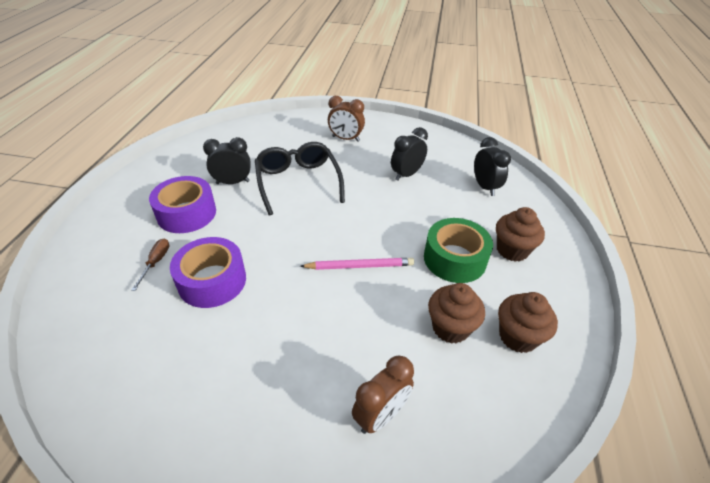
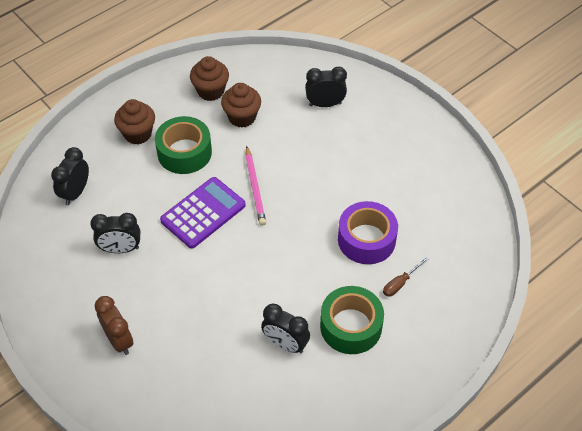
camera: 140 degrees left, 10 degrees up
purple tape [149,176,216,233] -> green tape [320,286,384,354]
black glasses [255,142,345,215] -> none
pink pencil [300,258,414,270] -> pink pencil turned 135 degrees counterclockwise [245,146,266,226]
brown clock [352,355,414,434] -> black clock [305,67,347,107]
none -> purple calculator [160,177,246,248]

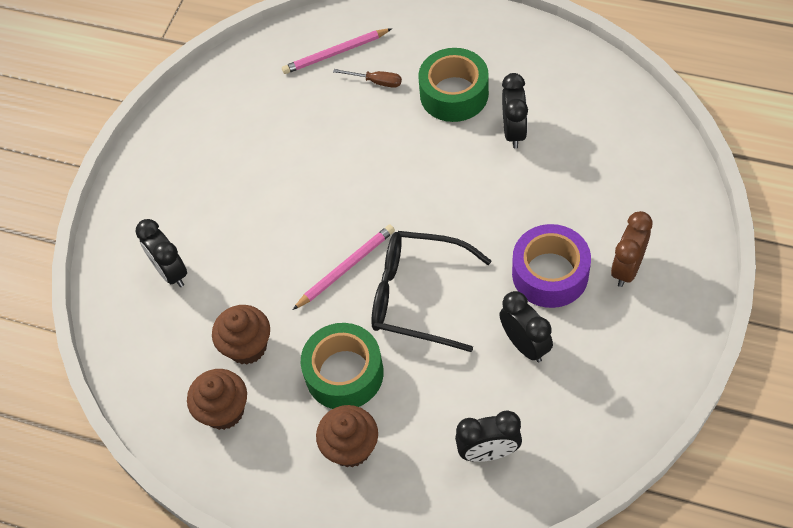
camera: 115 degrees left, 5 degrees up
purple calculator [160,177,246,248] -> black glasses [371,231,491,352]
purple tape [338,201,398,264] -> purple tape moved to [512,224,591,308]
none -> pink pencil [282,28,392,74]

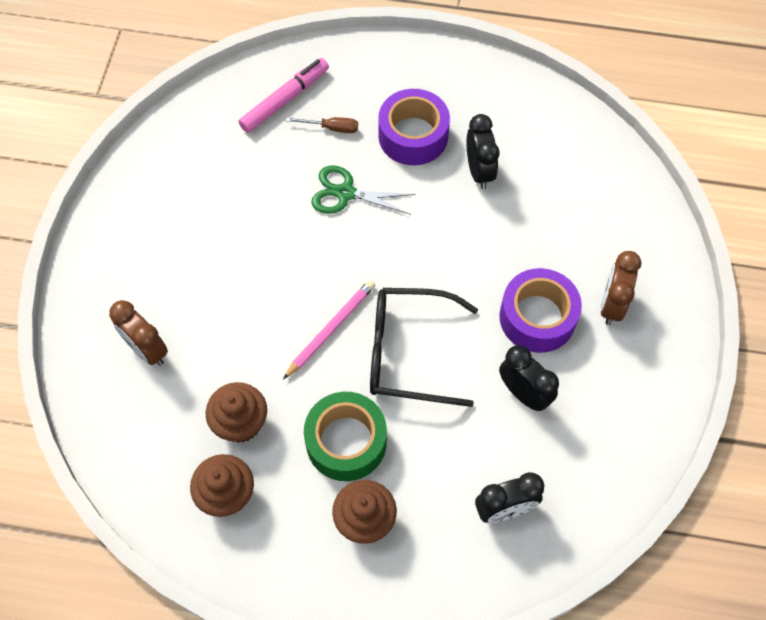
camera: 15 degrees left, 5 degrees up
black clock [135,219,187,287] -> brown clock [109,300,168,366]
pink pencil [282,28,392,74] -> pink marker [239,58,329,133]
green tape [418,48,489,122] -> purple tape [378,89,450,165]
none -> green scissors [311,165,416,215]

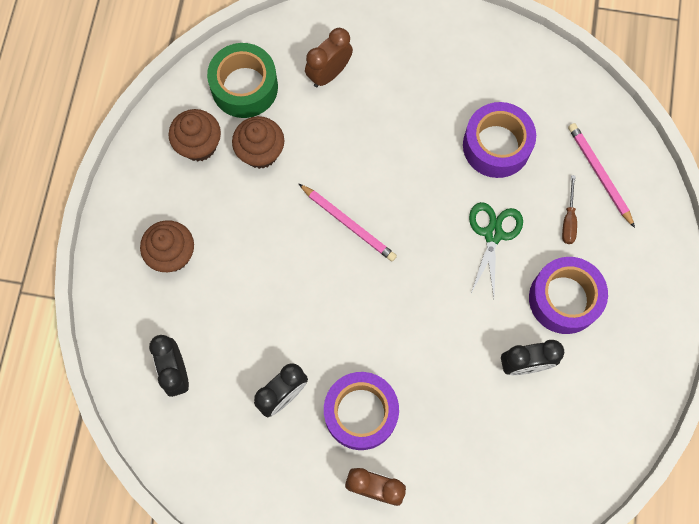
camera: 90 degrees right, 10 degrees up
pink marker [239,58,329,133] -> pink pencil [568,123,635,228]
green tape [304,392,387,481] -> green tape moved to [207,43,278,118]
black glasses [370,288,478,407] -> none
none -> purple tape [463,102,536,178]

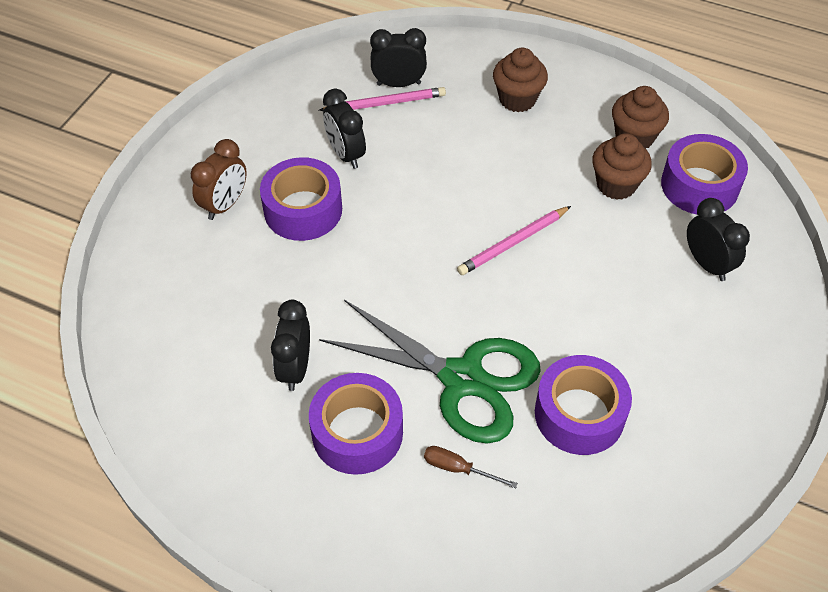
camera: 105 degrees right, 20 degrees down
green tape [207,43,278,118] -> purple tape [661,134,748,214]
brown clock [305,28,353,87] -> black clock [687,198,750,281]
green scissors [469,202,523,297] -> green scissors [319,300,541,444], size x1.77
pink pencil [568,123,635,228] -> pink pencil moved to [319,87,446,111]

